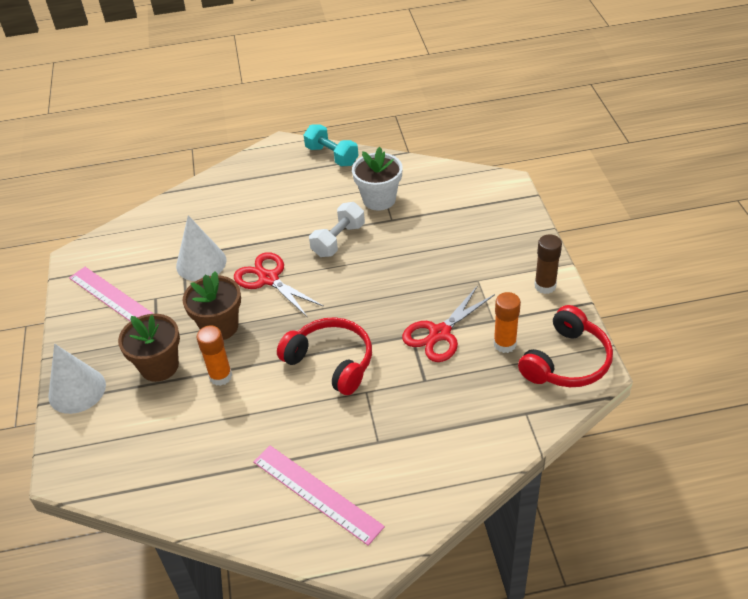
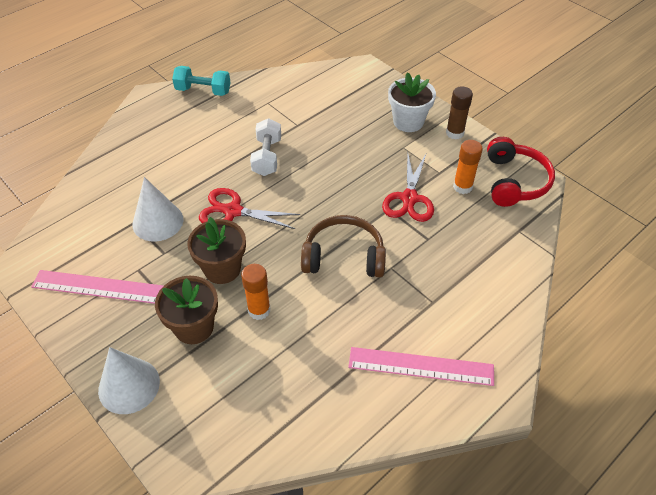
camera: 35 degrees left, 5 degrees up
red headphones [277,317,372,395] -> brown headphones [301,215,386,277]
white flower pot [352,147,403,211] -> white flower pot moved to [388,72,436,132]

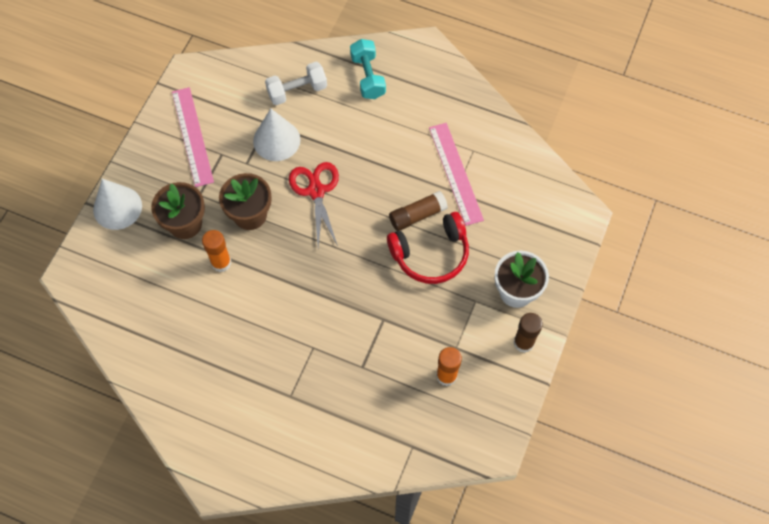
camera: 65 degrees right, 15 degrees up
turquoise dumbbell [172,66,231,96] -> turquoise dumbbell moved to [350,39,386,99]
white dumbbell [250,118,281,176] -> white dumbbell moved to [265,62,327,105]
brown headphones [301,215,386,277] -> none
pink ruler [348,347,494,386] -> pink ruler moved to [429,123,484,226]
red scissors [382,154,434,222] -> none
red headphones [487,137,555,207] -> red headphones moved to [387,212,469,284]
none -> brown glue stick [389,191,448,231]

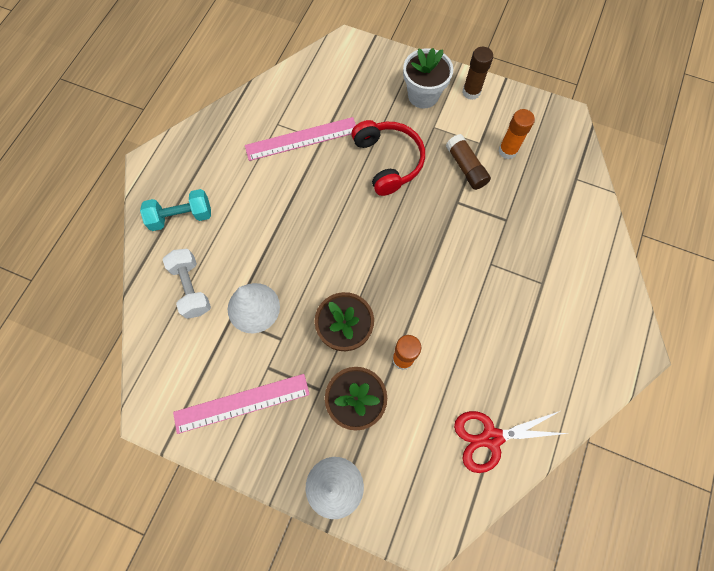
camera: 90 degrees left, 5 degrees up
red scissors [289,162,339,247] -> red scissors moved to [454,411,570,473]
brown glue stick [389,191,448,231] -> brown glue stick moved to [446,134,491,190]

